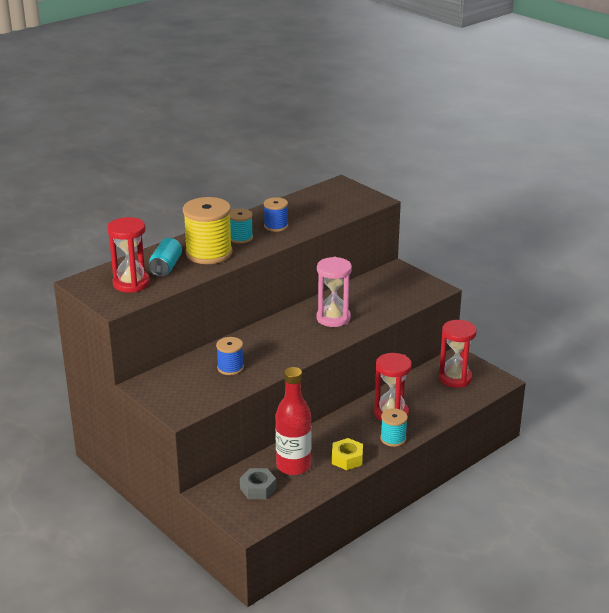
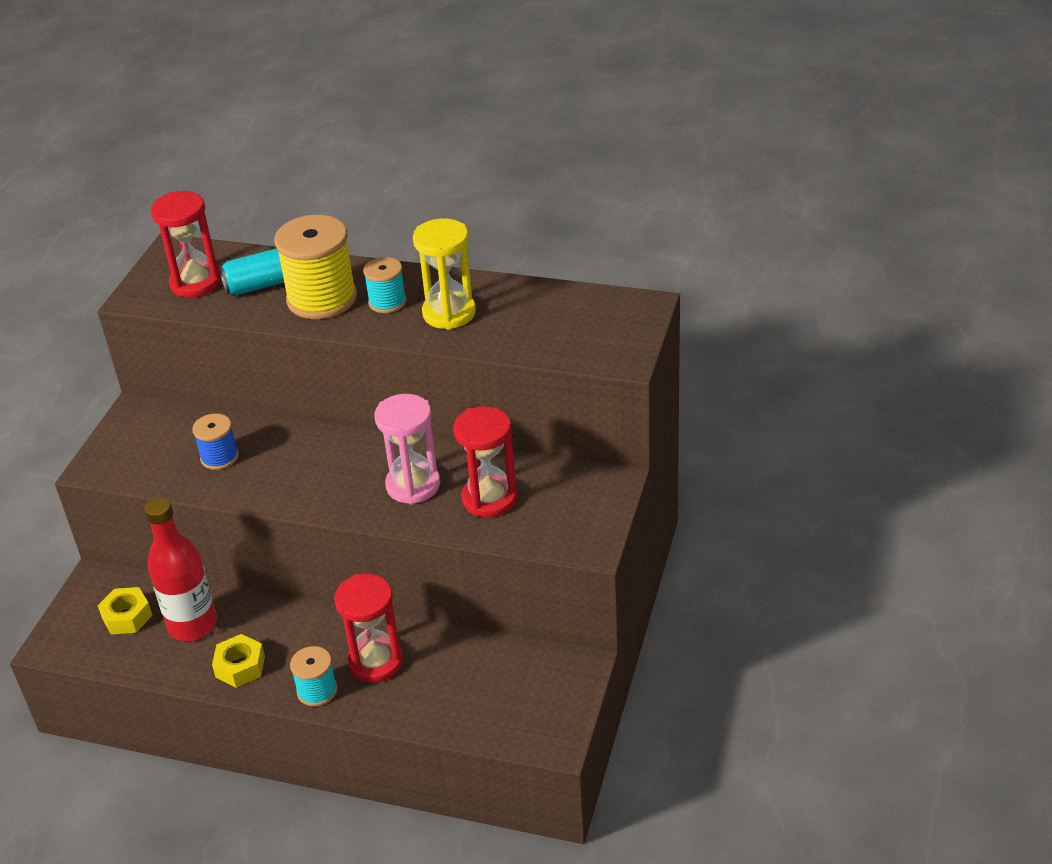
camera: 60 degrees right, 10 degrees up
grey nut [240,468,276,499] -> yellow nut [98,587,153,634]
blue spool [264,197,288,232] -> yellow hourglass [413,218,476,330]
red hourglass [439,320,477,388] -> red hourglass moved to [453,406,517,518]

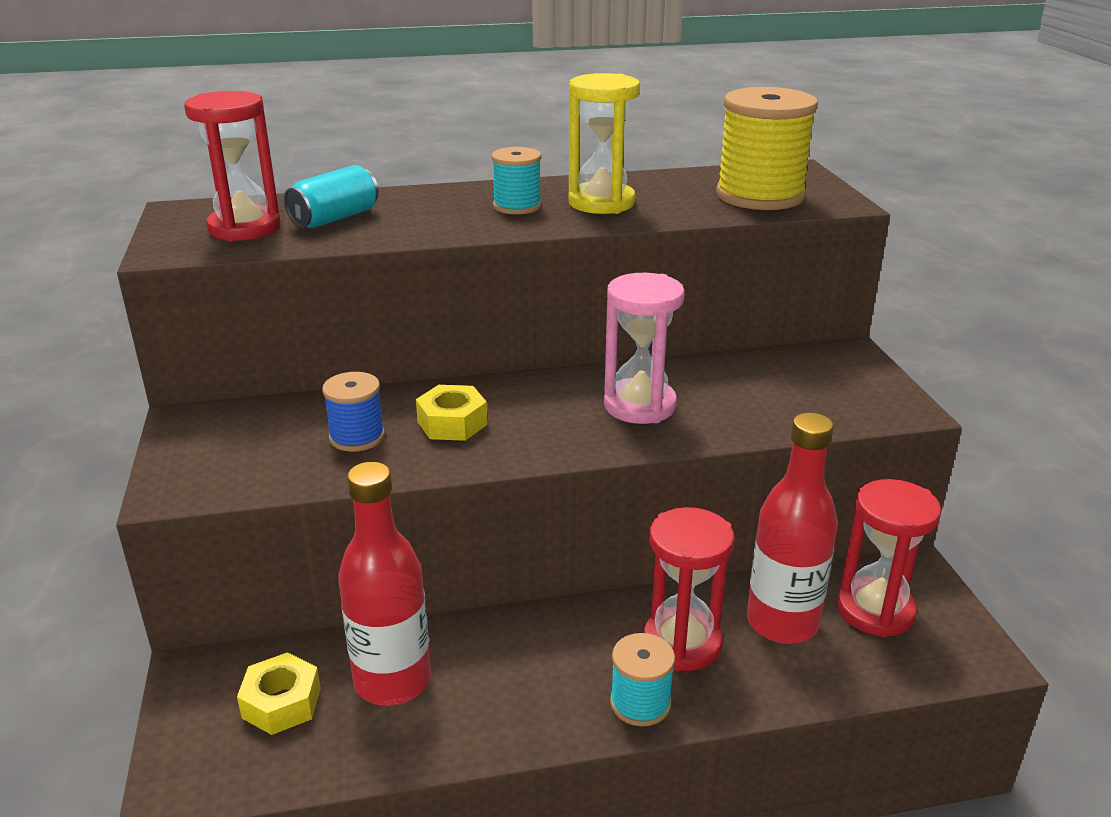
camera: 30 degrees left, 10 degrees down
yellow nut [212,634,265,688] -> yellow nut moved to [416,385,488,441]
yellow spool [275,215,357,319] -> yellow spool moved to [716,87,818,210]
red hourglass [453,406,517,518] -> red hourglass moved to [837,479,941,638]
none -> red bottle [747,413,838,644]

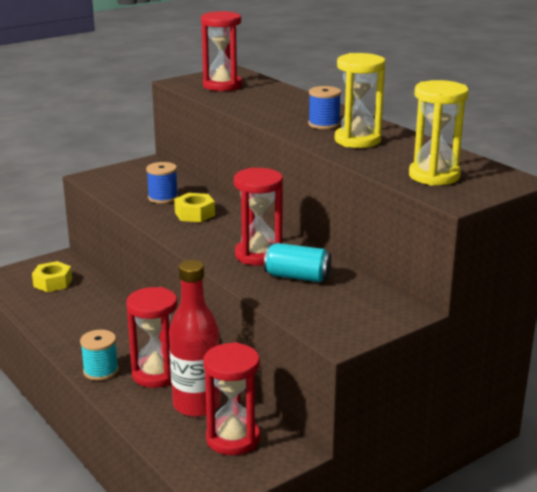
camera: 65 degrees right, 5 degrees down
turquoise can [284,165,379,228] -> turquoise can moved to [264,243,332,282]
red bottle [338,462,431,706] -> none
turquoise spool [491,147,542,214] -> blue spool [308,86,341,129]
pink hourglass [604,273,685,424] -> red hourglass [234,168,283,265]
yellow spool [716,87,818,210] -> yellow hourglass [409,80,469,186]

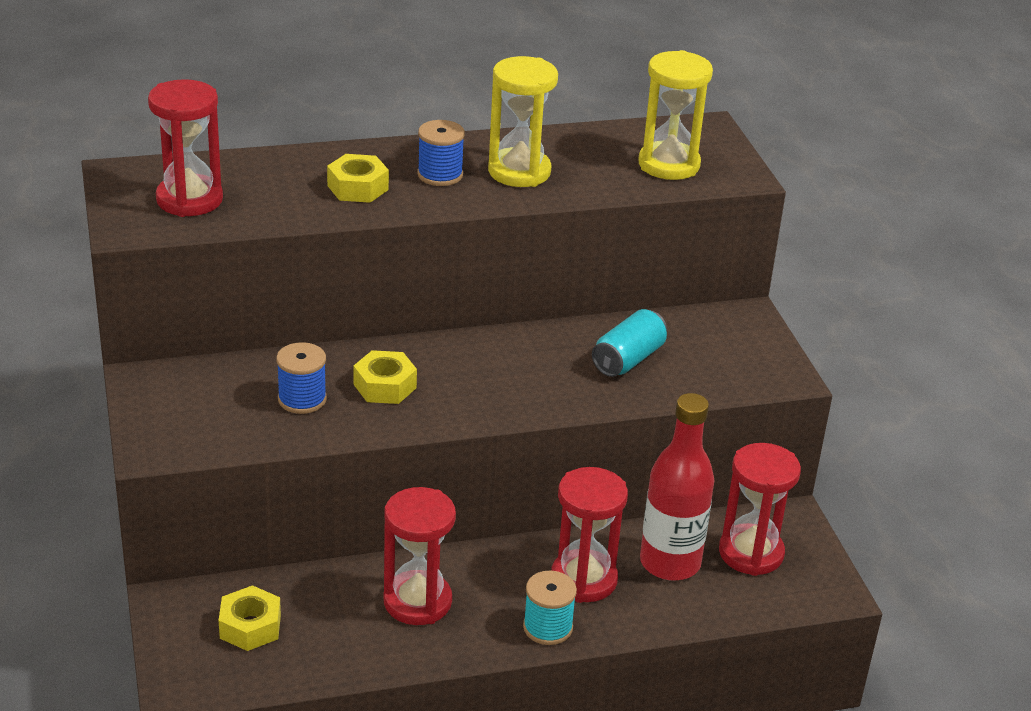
camera: 70 degrees left, 10 degrees up
red hourglass [234,168,283,265] -> red hourglass moved to [384,487,456,625]
none -> yellow nut [327,154,389,203]

